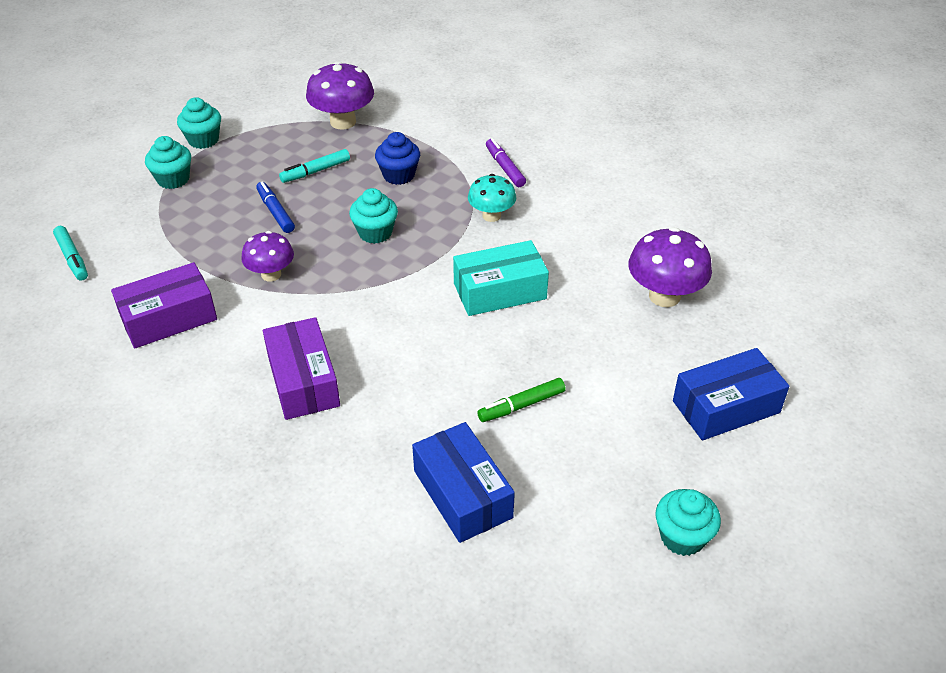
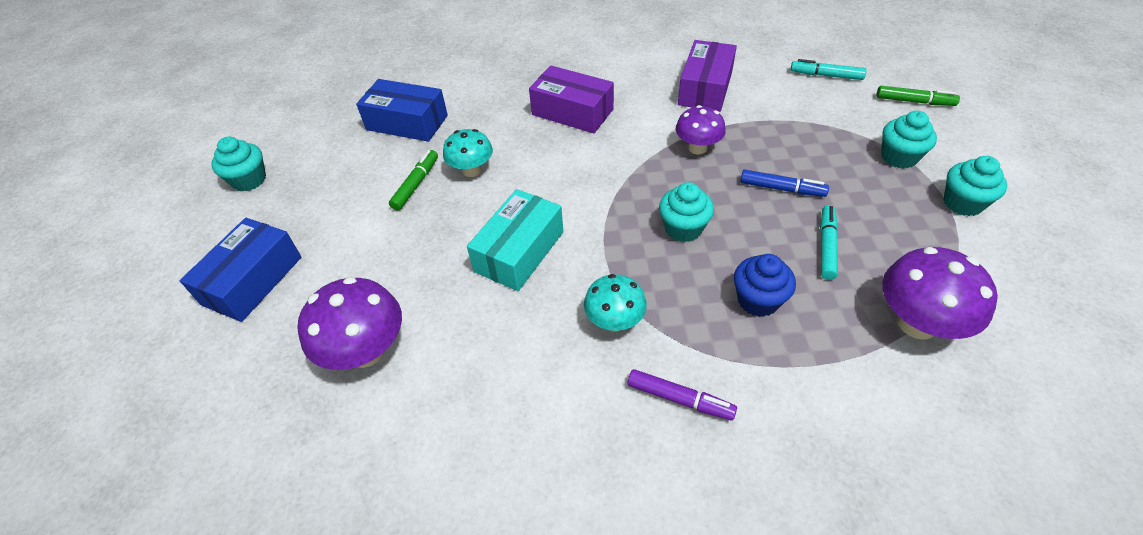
camera: 140 degrees right, 5 degrees up
none -> turquoise mushroom [443,129,493,177]
none -> green marker [876,86,960,106]

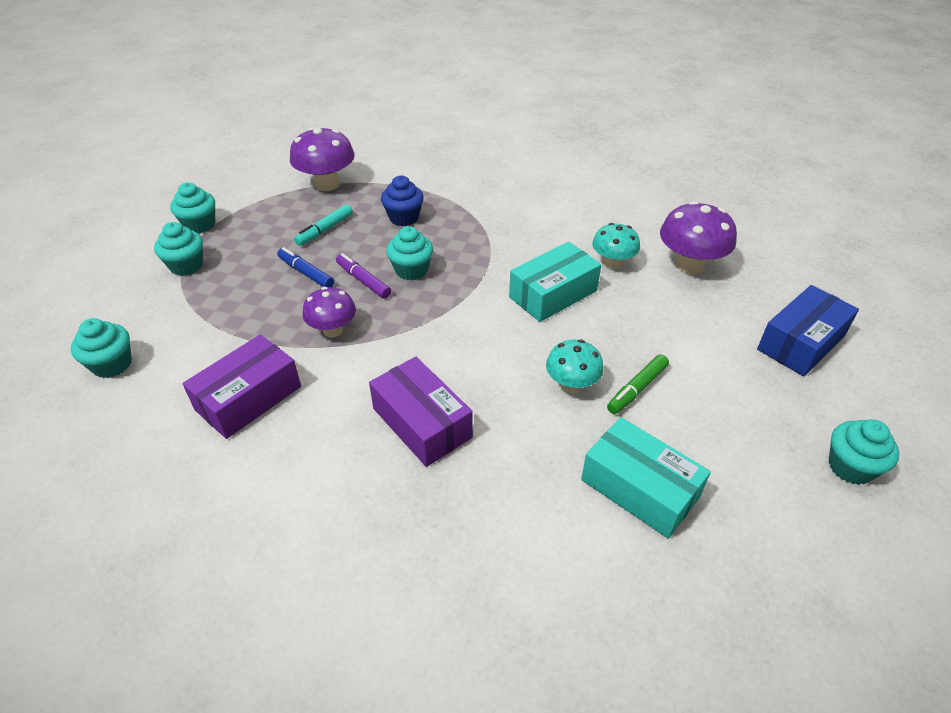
camera: 160 degrees left, 5 degrees down
blue box [356,79,448,142] -> turquoise box [581,417,711,538]
turquoise mushroom [584,274,647,331] -> turquoise mushroom moved to [592,223,640,269]
purple marker [627,369,737,420] -> purple marker moved to [336,253,391,299]
turquoise marker [791,59,867,80] -> turquoise cupcake [71,318,132,378]
green marker [876,86,960,106] -> none

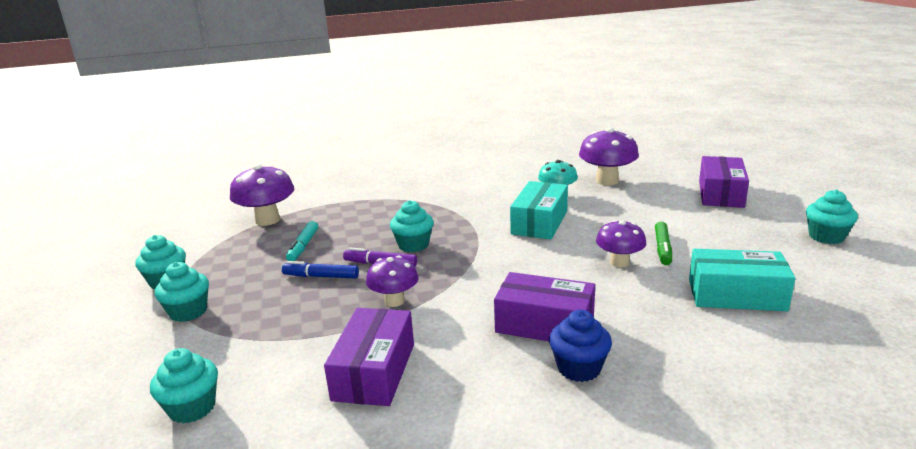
camera: 30 degrees left, 20 degrees down
blue cupcake [381,176,424,226] -> blue cupcake moved to [549,310,612,382]
turquoise mushroom [546,339,604,393] -> purple mushroom [596,220,646,267]
blue box [757,285,859,376] -> purple box [699,156,749,208]

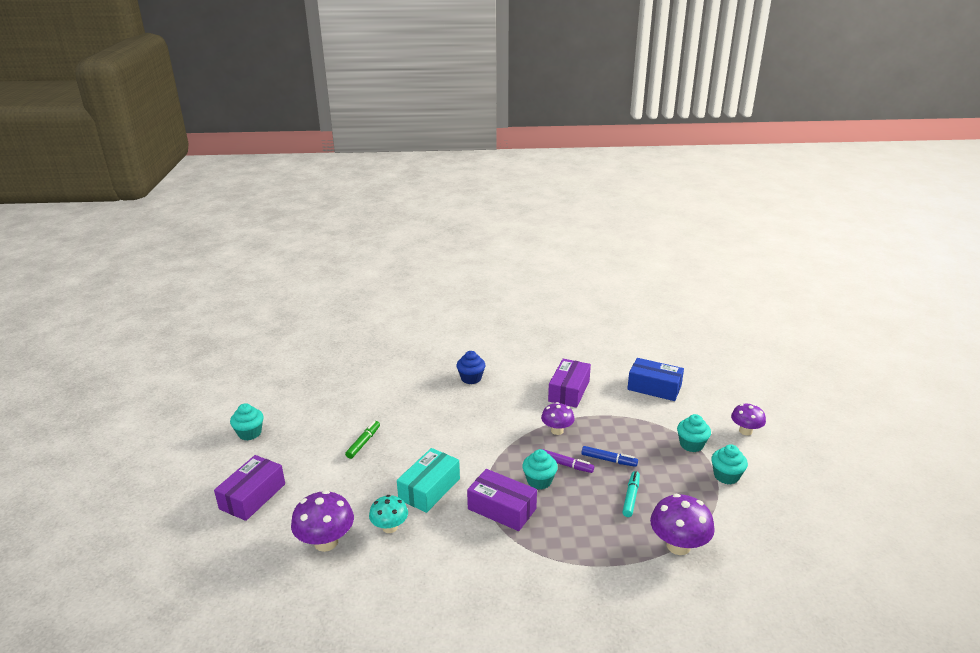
camera: 170 degrees left, 5 degrees up
turquoise cupcake [150,348,218,423] -> blue box [627,358,684,401]
purple box [494,272,595,341] -> purple box moved to [467,469,537,531]
purple mushroom [596,220,646,267] -> purple mushroom moved to [731,404,766,435]
turquoise box [689,249,795,311] -> none

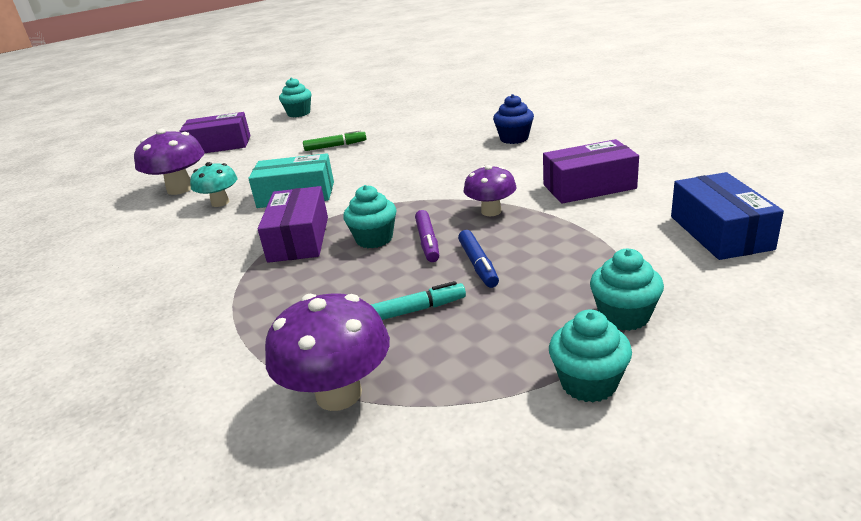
camera: 60 degrees right, 0 degrees up
purple mushroom [731,404,766,435] -> none

